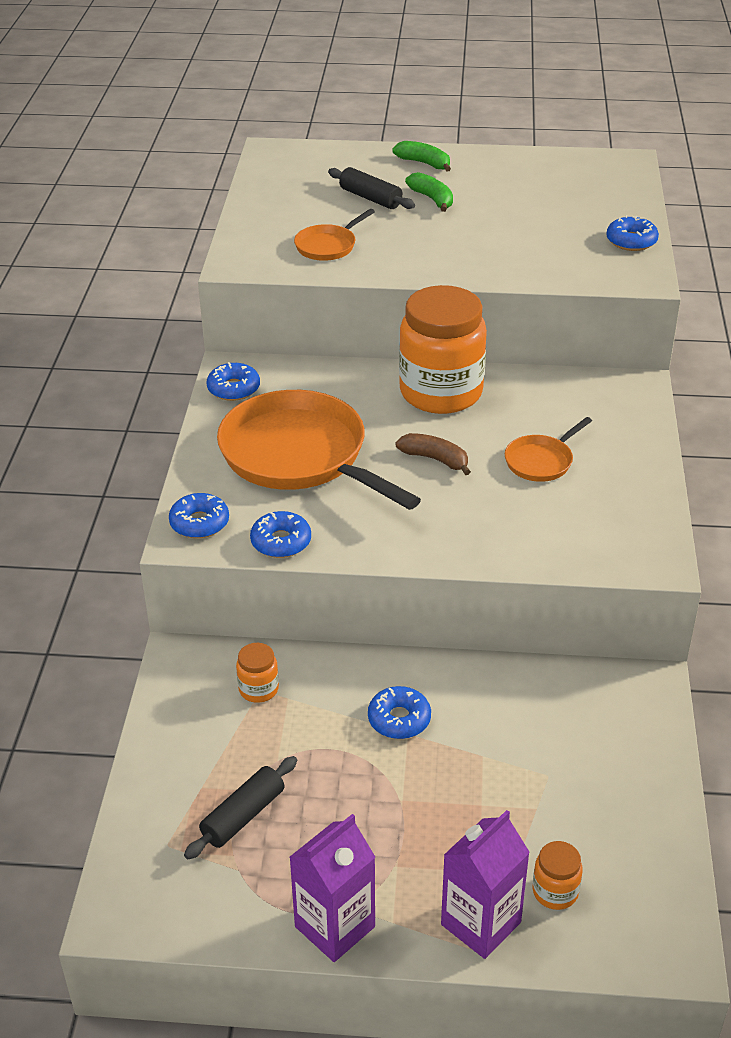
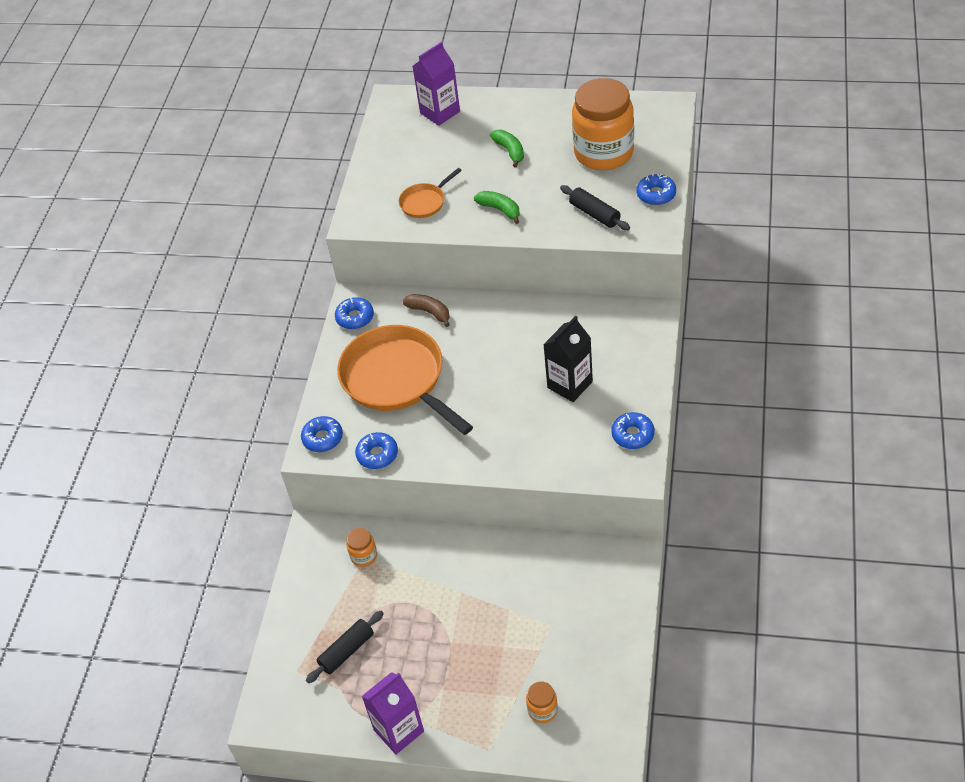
camera: 10 degrees right, 10 degrees up
black rolling pin [328,167,415,209] -> black rolling pin moved to [560,185,630,230]
blue donut [368,686,431,739] -> blue donut moved to [611,412,655,449]
green banana [392,141,451,172] -> green banana moved to [474,191,520,224]
brown banana [395,433,471,475] -> brown banana moved to [403,294,450,327]
orange jar [399,285,487,414] -> orange jar moved to [572,78,634,170]
purple carton [441,810,530,959] -> purple carton moved to [412,42,460,126]
orange pan [505,417,592,482] -> black carton [543,316,593,402]

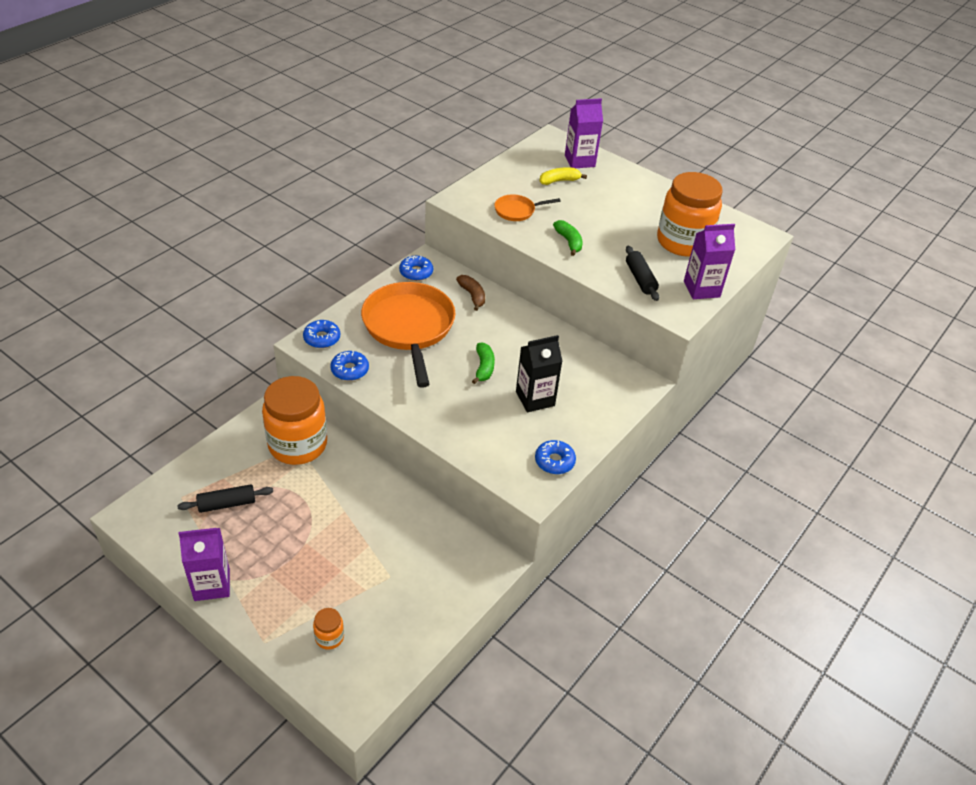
camera: 20 degrees right, 5 degrees down
orange jar [346,528,377,567] -> orange jar [262,376,327,465], size x2.40
green banana [490,130,524,167] -> green banana moved to [472,343,495,384]
blue donut [637,174,676,205] -> purple carton [684,224,735,299]
none -> yellow banana [540,167,587,185]

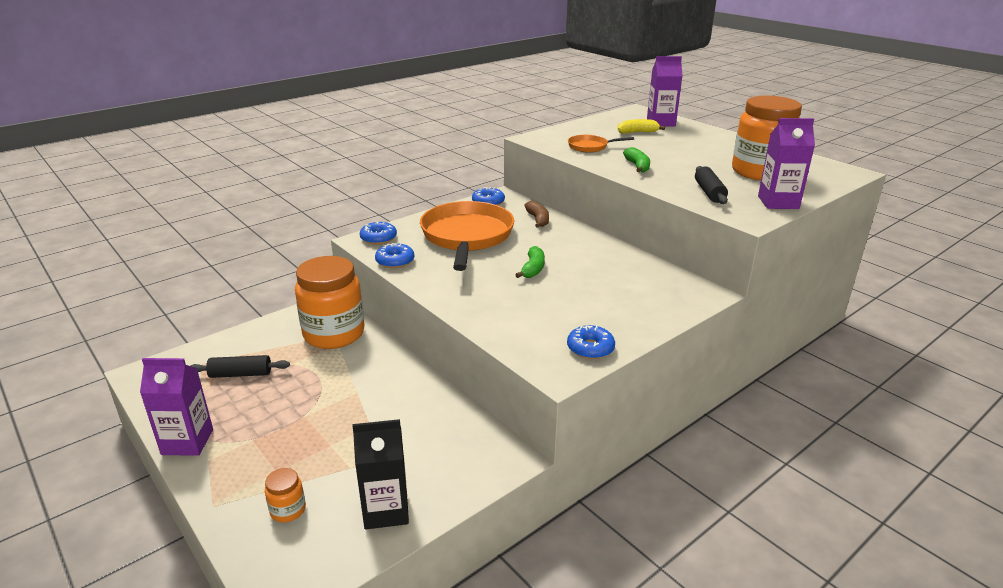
camera: 15 degrees right, 15 degrees down
black carton [516,335,563,412] -> black carton moved to [352,419,409,530]

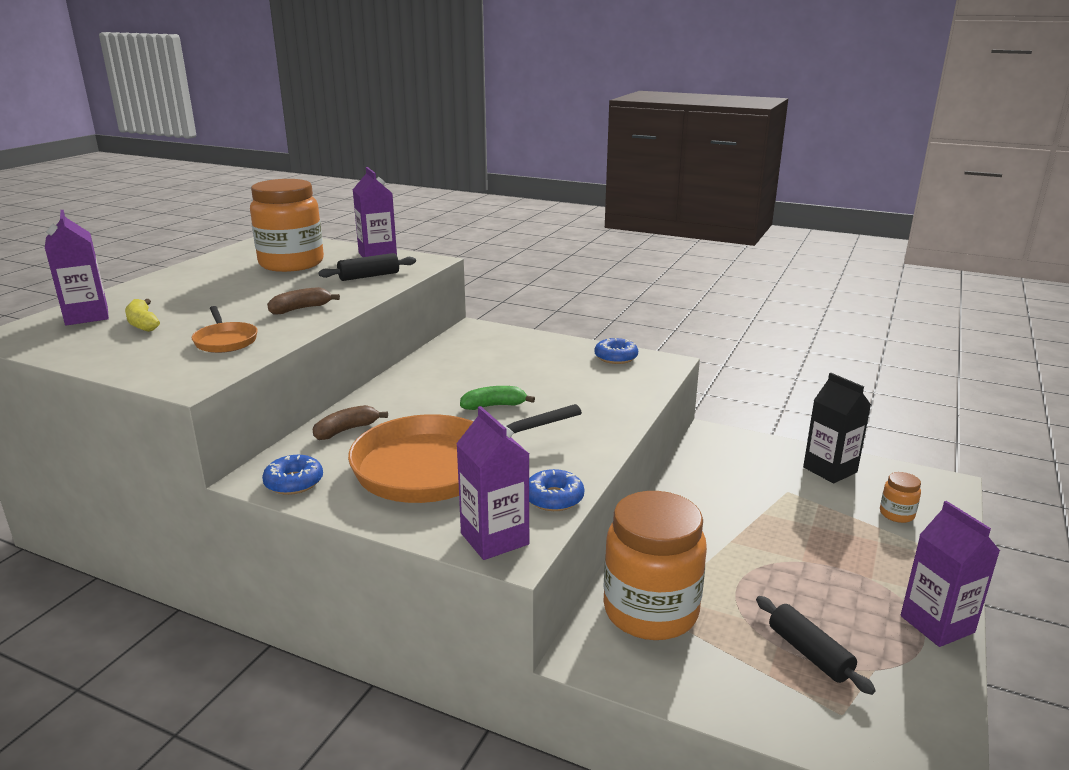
camera: 115 degrees left, 5 degrees down
blue donut [360,222,397,245] -> purple carton [456,406,529,560]
green banana [623,147,650,173] -> brown banana [267,287,340,315]

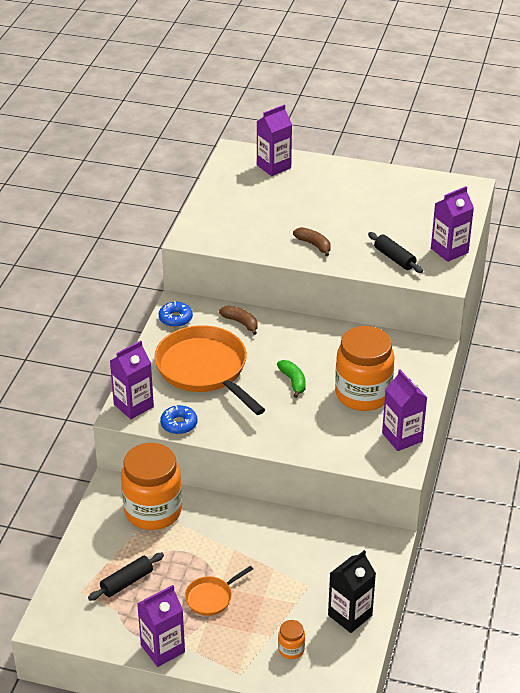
camera: 80 degrees right, 15 degrees up
yellow banana [125,299,160,332] -> none
orange pan [192,306,258,353] -> orange pan moved to [185,566,253,616]
orange jar [250,179,324,272] -> orange jar moved to [335,326,395,411]
blue donut [594,338,638,364] -> purple carton [382,369,427,451]

